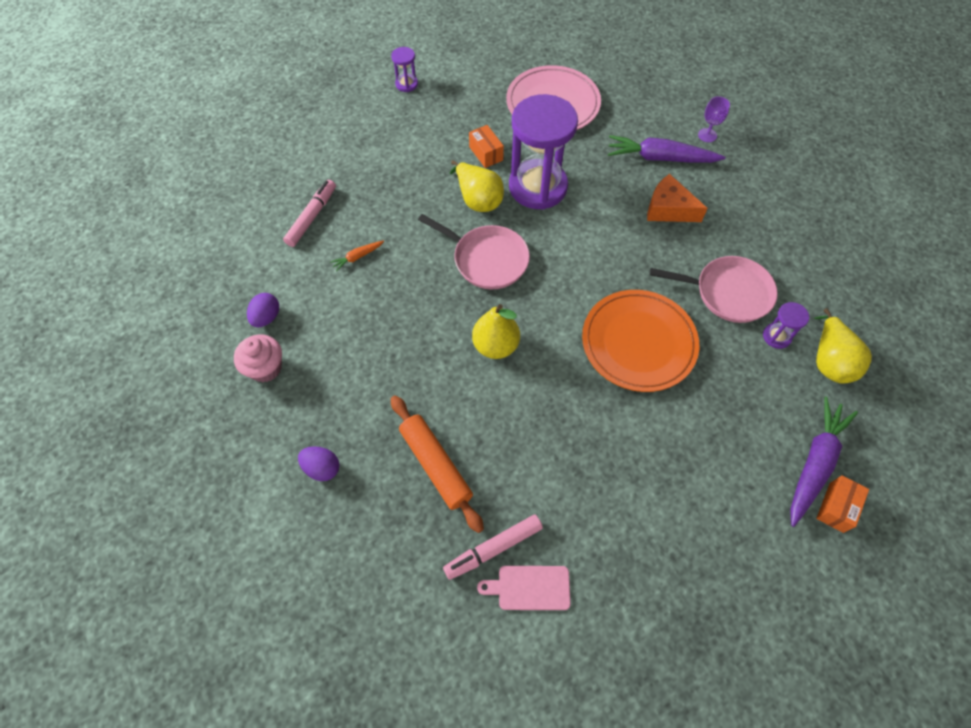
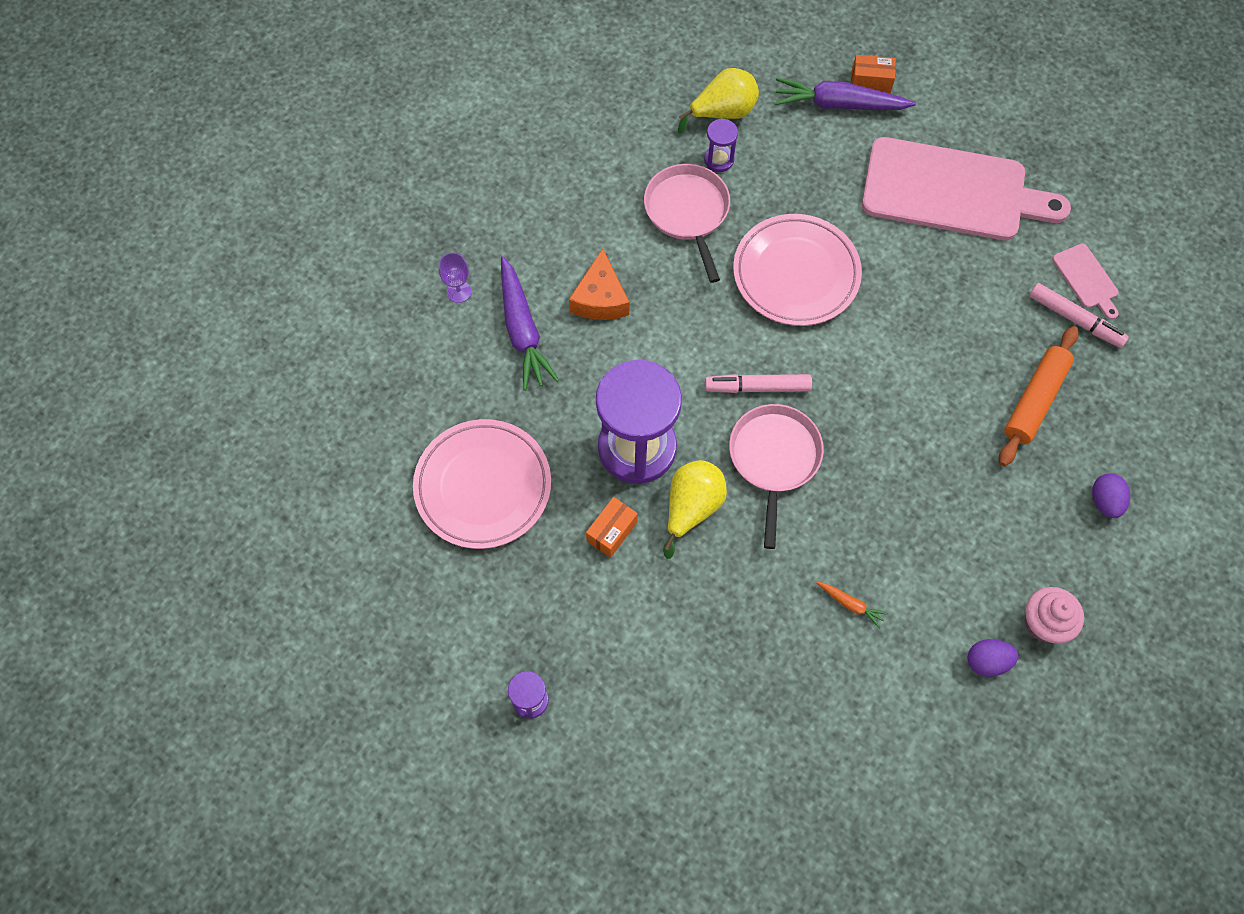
camera: 115 degrees left, 5 degrees up
pink marker [283,180,336,247] -> pink marker moved to [705,374,812,393]
yellow pear [472,304,520,359] -> none
orange plate [582,290,699,392] -> pink plate [733,214,862,326]
none -> pink cutting board [862,137,1071,240]

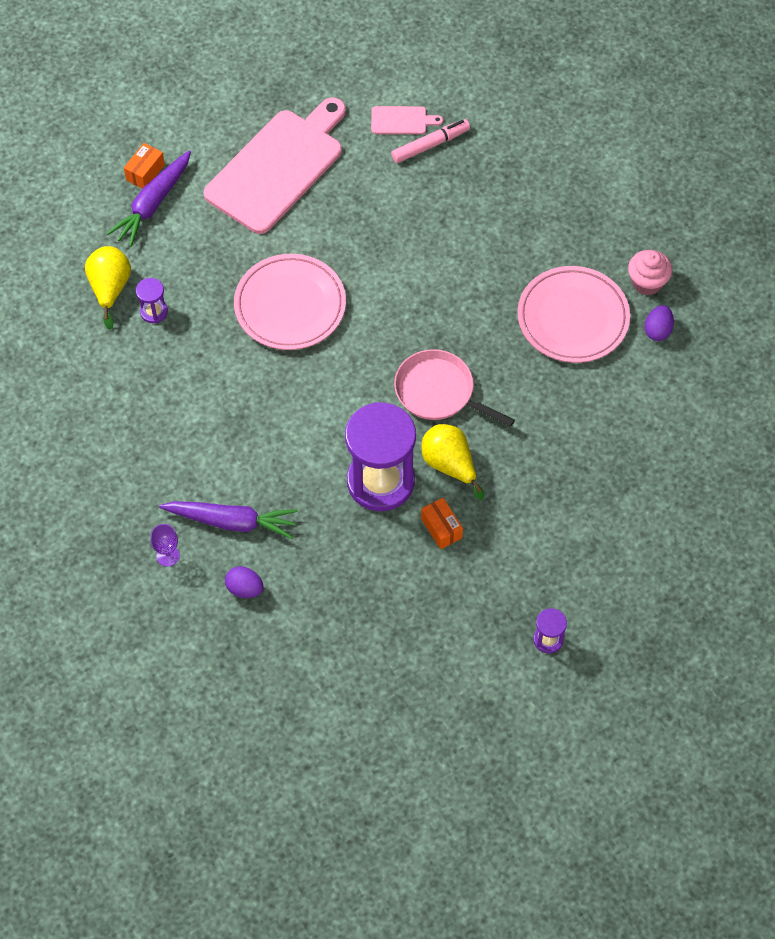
camera: 65 degrees left, 5 degrees down
pink plate [413,419,551,549] -> pink plate moved to [517,266,630,363]
orange cheese [569,248,629,320] -> none
pink pan [644,164,730,283] -> none
pink marker [705,374,812,393] -> none
orange carrot [816,582,888,628] -> none
orange rolling pin [999,326,1079,466] -> none
purple egg [1092,473,1130,518] -> purple egg moved to [225,566,264,598]

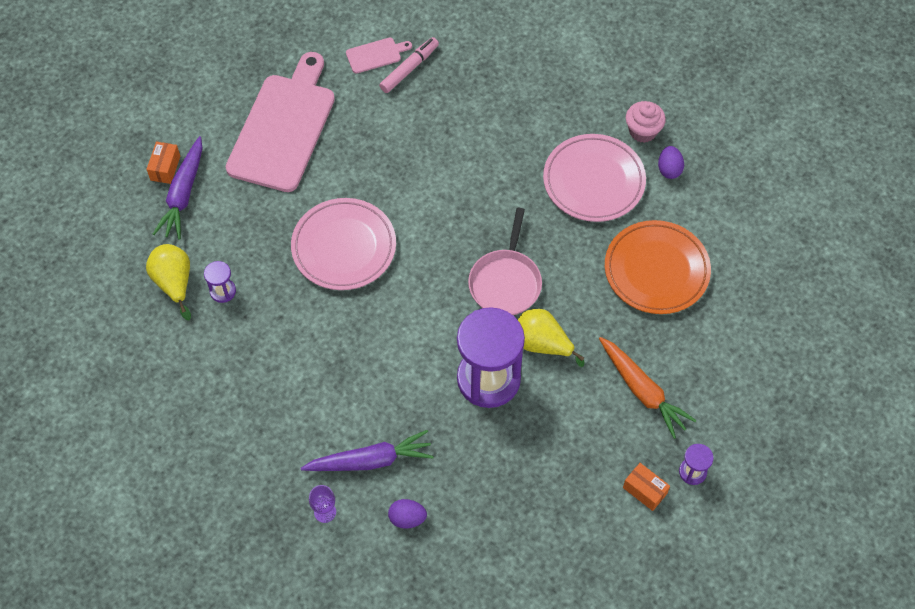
camera: 20 degrees left, 0 degrees up
pink pan [394,349,515,427] -> pink pan turned 90 degrees counterclockwise [468,208,542,315]
orange box [421,498,463,549] -> orange box moved to [623,463,670,511]
none -> orange carrot [599,337,697,439]
none -> orange plate [605,220,711,314]

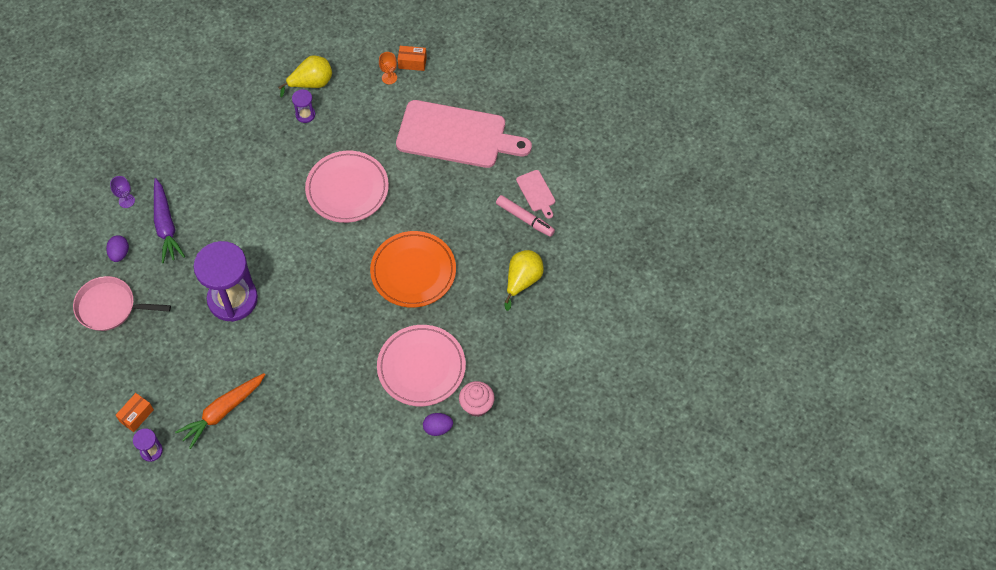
camera: 85 degrees right, 0 degrees up
purple carrot [153,136,203,239] -> orange goblet [379,52,397,84]
pink pan [468,208,542,315] -> pink pan moved to [73,276,171,331]
yellow pear [518,309,584,367] -> yellow pear moved to [505,250,544,311]
orange plate [605,220,711,314] -> orange plate moved to [370,231,456,308]

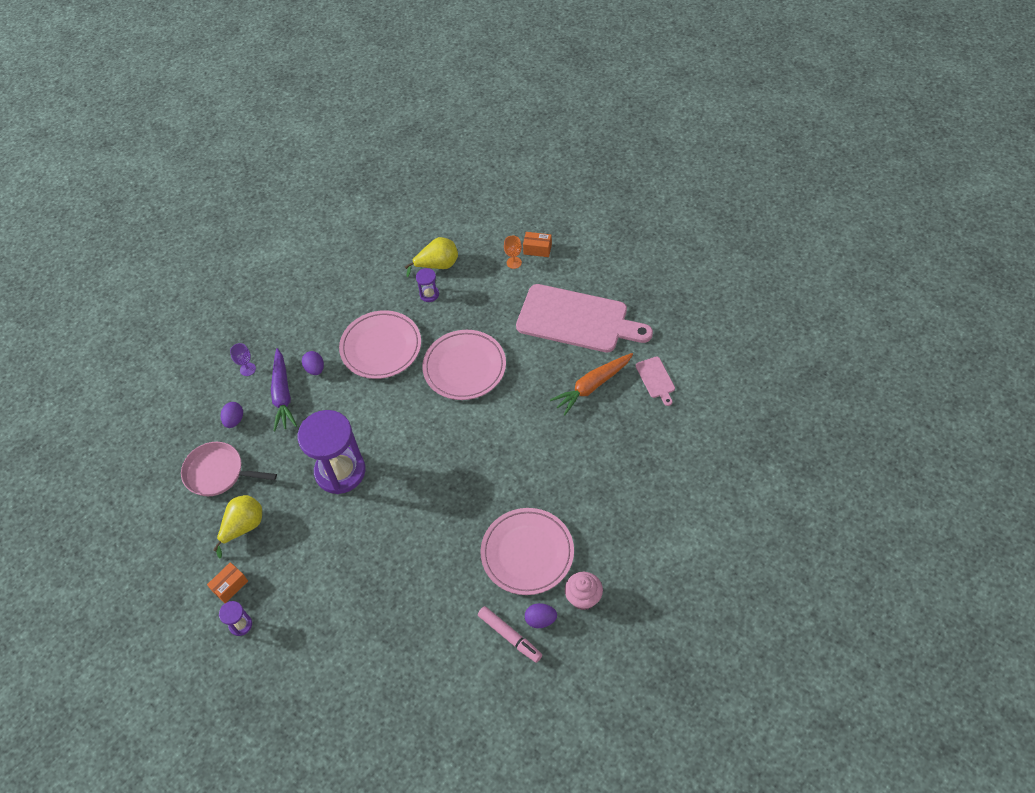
camera: 10 degrees right, 5 degrees down
orange carrot [175,373,266,449] -> orange carrot moved to [550,353,633,415]
orange plate [370,231,456,308] -> none
pink marker [496,195,555,237] -> pink marker moved to [478,606,542,663]
yellow pear [505,250,544,311] -> yellow pear moved to [213,495,262,559]
none -> purple egg [302,351,324,375]
none -> pink plate [339,310,421,379]

